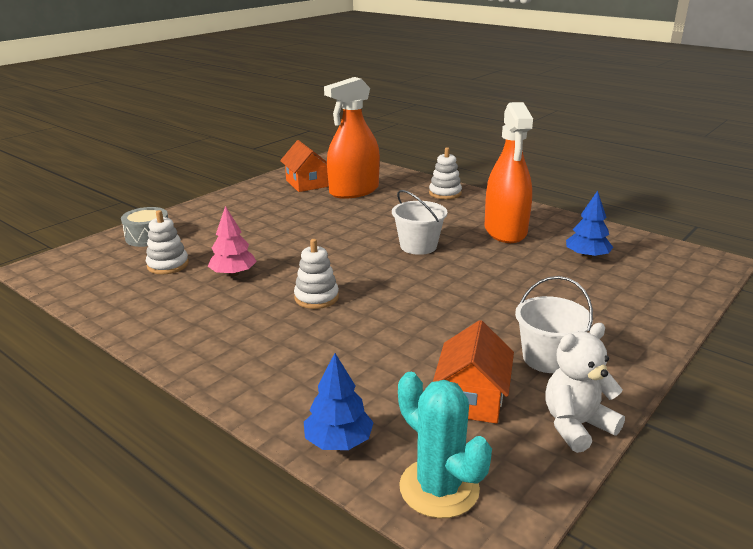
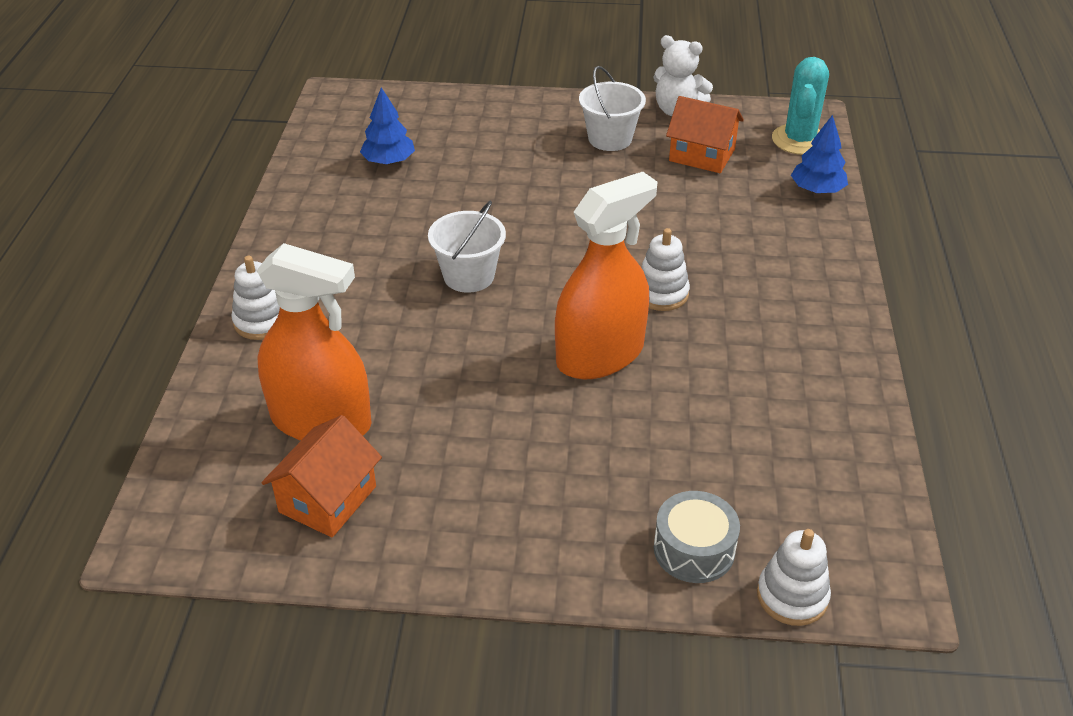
camera: 125 degrees left, 15 degrees up
white stacking toy [146,210,189,275] -> white stacking toy moved to [757,529,831,626]
pink tree [208,206,257,277] -> none
orange house [433,320,514,424] -> orange house turned 45 degrees clockwise [666,96,744,173]
orange spray bottle [485,102,533,243] -> orange spray bottle moved to [555,172,657,379]

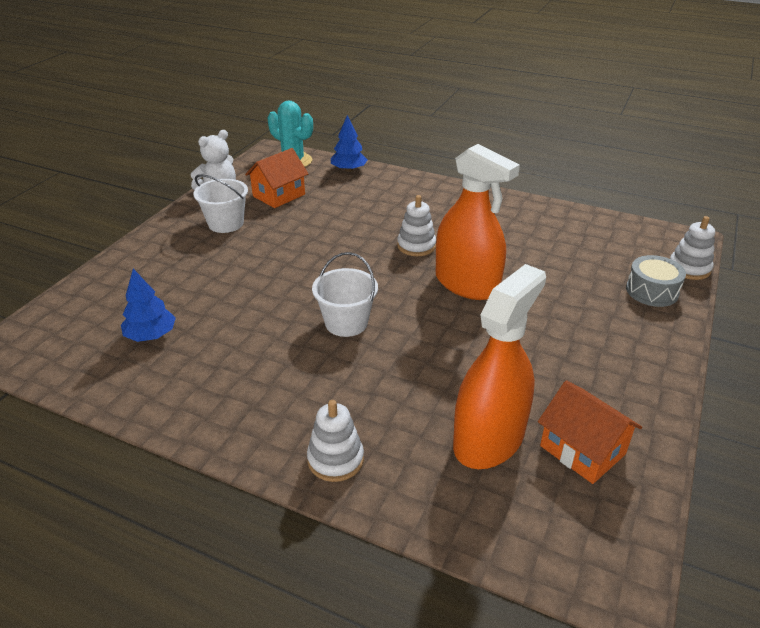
camera: 70 degrees left, 5 degrees down
orange spray bottle [555,172,657,379] -> orange spray bottle turned 150 degrees clockwise [436,144,520,300]

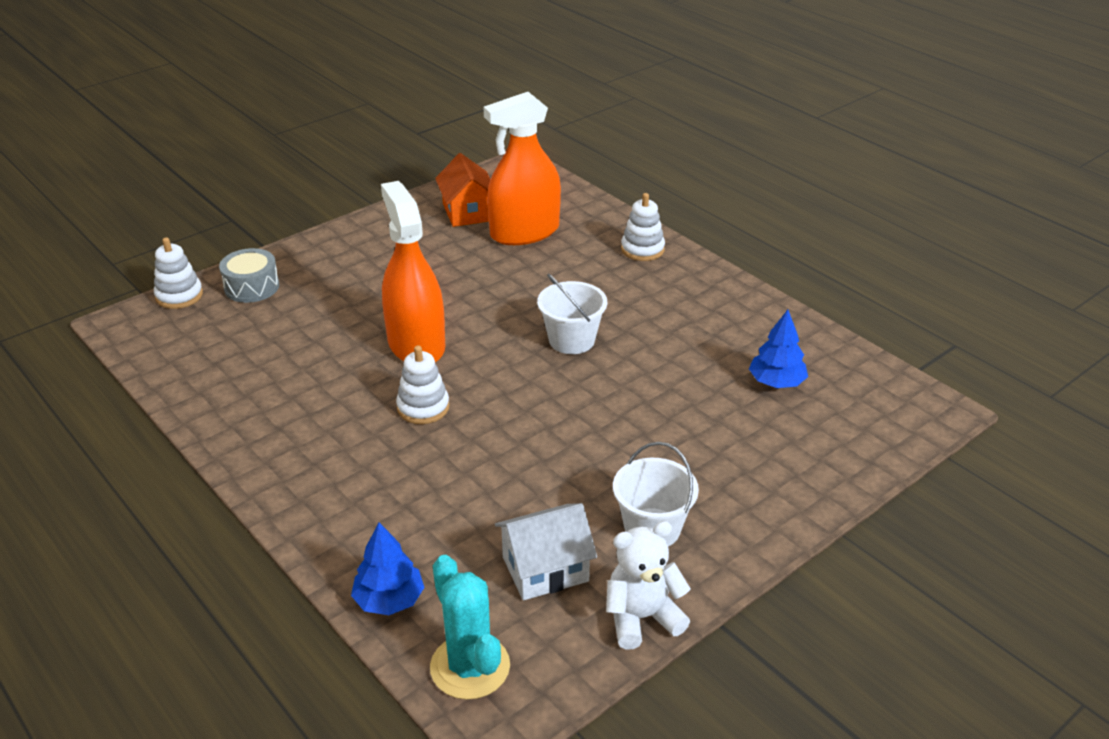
camera: 155 degrees left, 0 degrees up
orange house [245,148,308,208] -> white house [495,503,597,600]

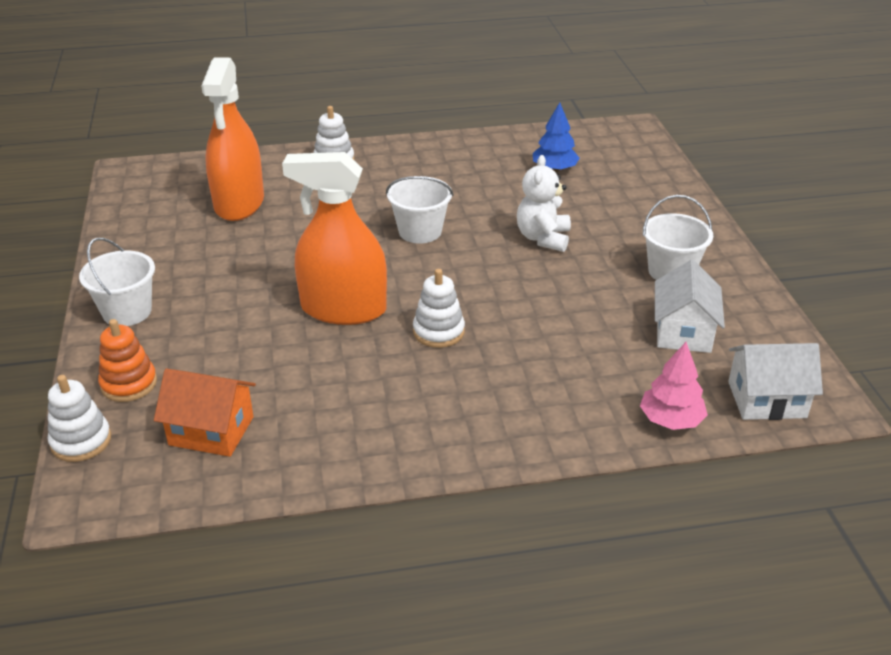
camera: 60 degrees left, 0 degrees up
grey drum [219,248,279,303] -> orange stacking toy [98,319,157,402]
blue tree [351,522,425,615] -> pink tree [640,342,708,430]
turquoise cactus [430,555,510,700] -> white house [728,343,823,420]
orange house [435,153,491,227] -> orange house moved to [154,369,256,457]
white teddy bear [606,521,691,650] -> white teddy bear moved to [517,155,571,252]
none -> white bucket [79,237,155,326]

